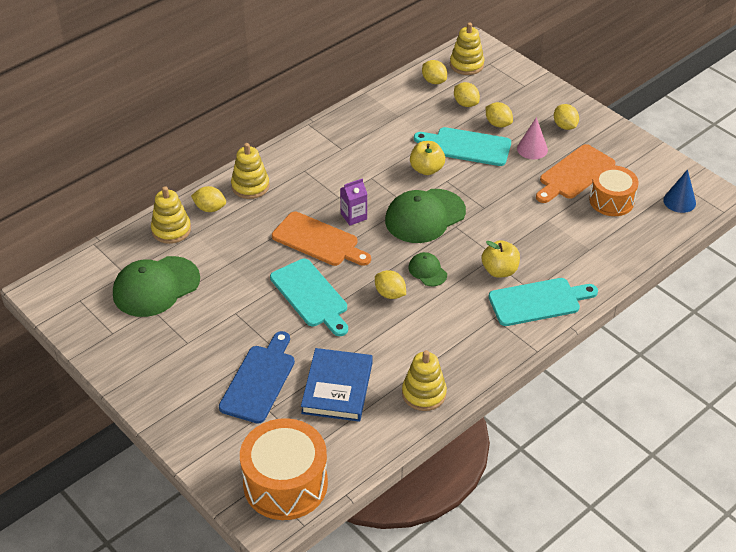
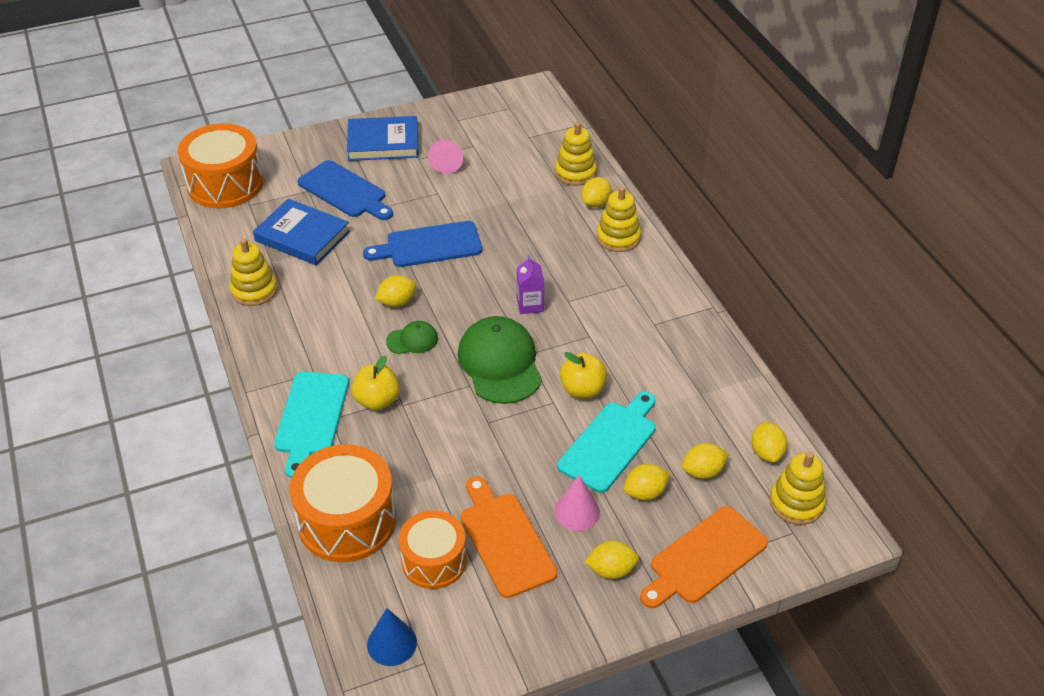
camera: 110 degrees right, 0 degrees up
green cap [113,256,200,317] -> none
turquoise cutting board [270,259,348,336] -> blue cutting board [363,221,482,267]
orange cutting board [272,212,371,266] -> orange cutting board moved to [640,506,768,608]
yellow lemon [422,60,447,84] -> yellow lemon turned 75 degrees counterclockwise [751,422,787,463]
none -> orange drum [290,444,396,562]
none -> blue book [347,116,419,161]
none -> pink cone [428,140,463,174]

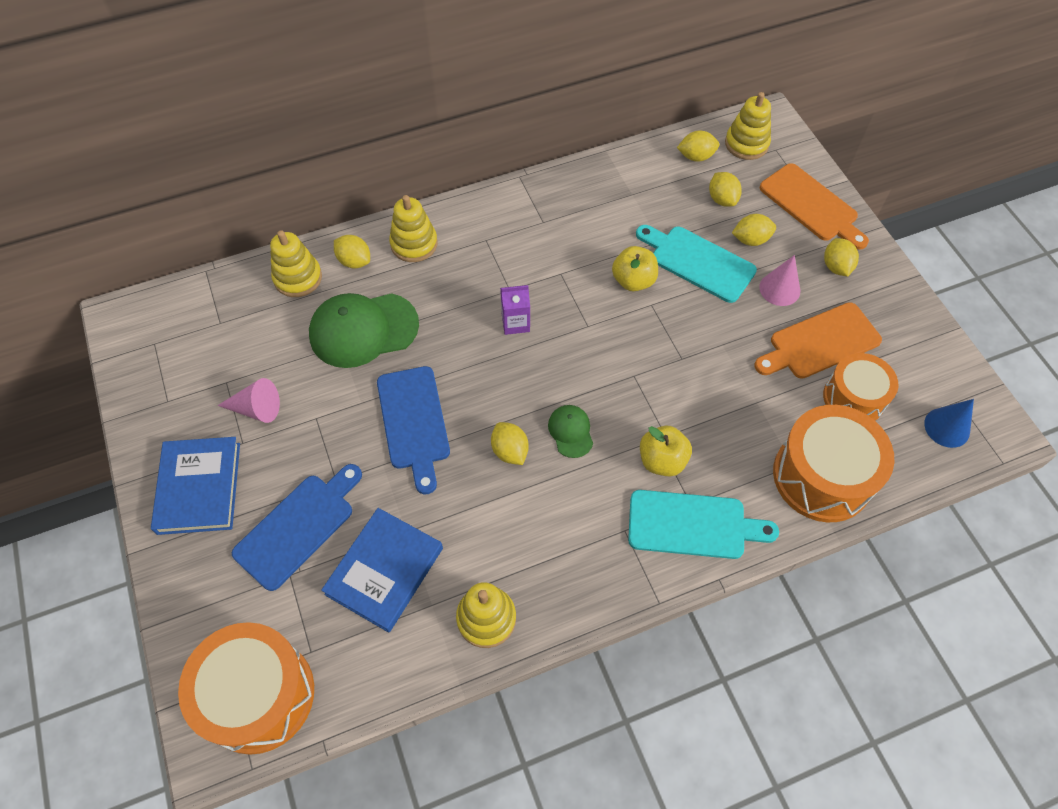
camera: 90 degrees left, 15 degrees up
green cap [458,316,542,404] -> green cap moved to [309,293,419,368]
yellow lemon [624,464,670,500] -> yellow lemon turned 75 degrees counterclockwise [732,214,776,246]

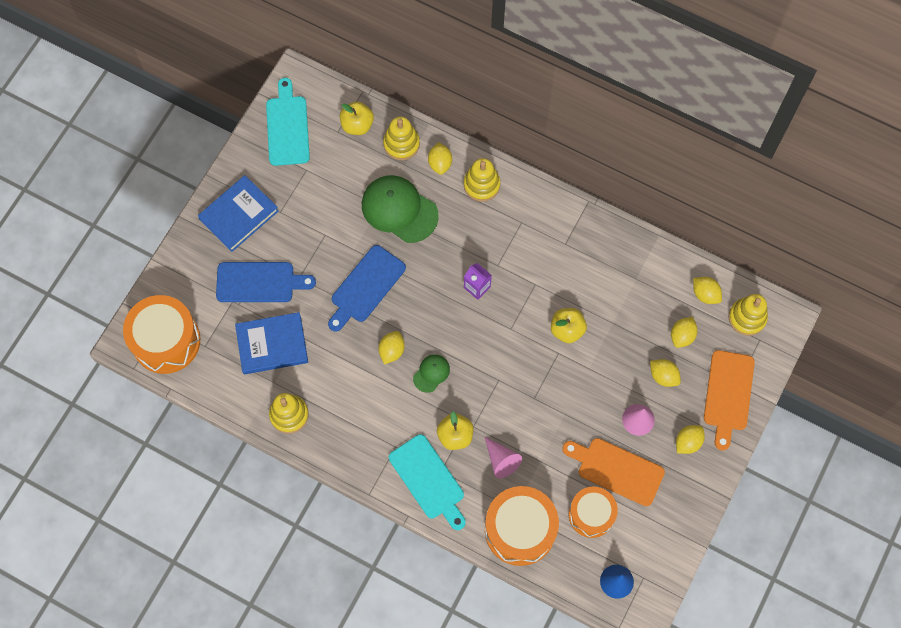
camera: 50 degrees right, 10 degrees up
pink cone [217,378,280,423] -> pink cone moved to [484,436,522,478]
turquoise cutting board [636,225,757,303] -> turquoise cutting board moved to [266,78,310,166]
none -> yellow apple [340,102,374,135]

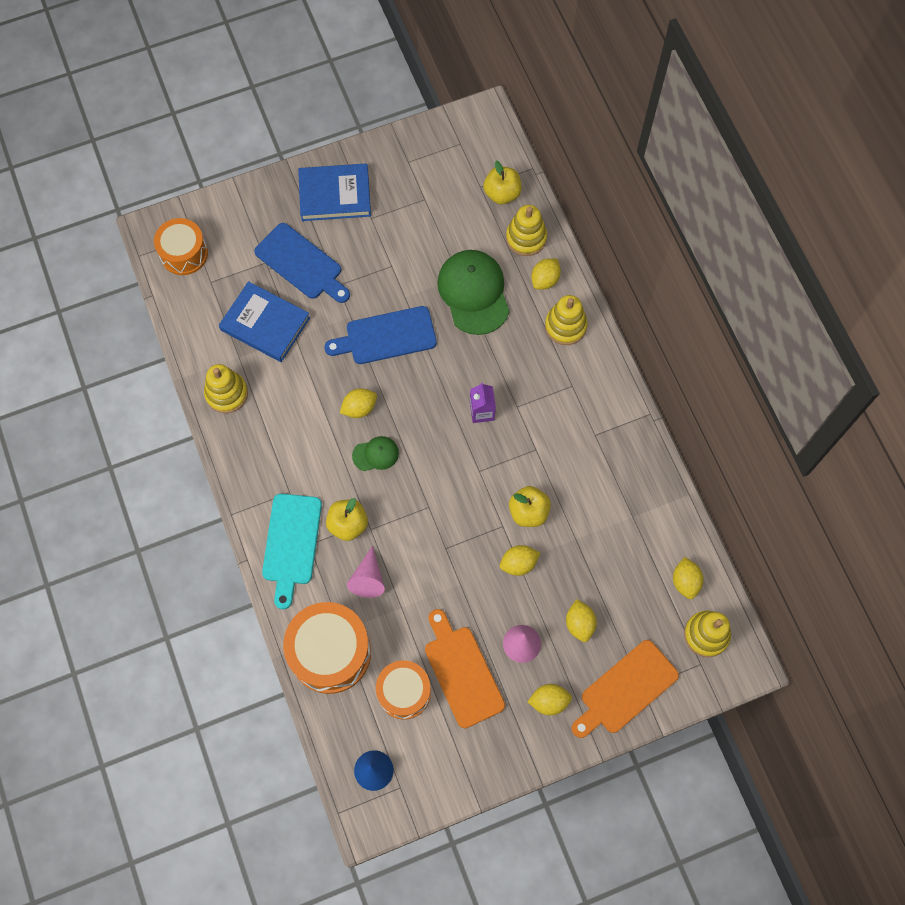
camera: 40 degrees right, 0 degrees up
orange drum [123,295,200,374] -> orange drum [154,218,208,275], size x0.65
turquoise cutting board [266,78,310,166] -> none
yellow lemon [671,317,698,348] -> yellow lemon moved to [500,545,540,576]

